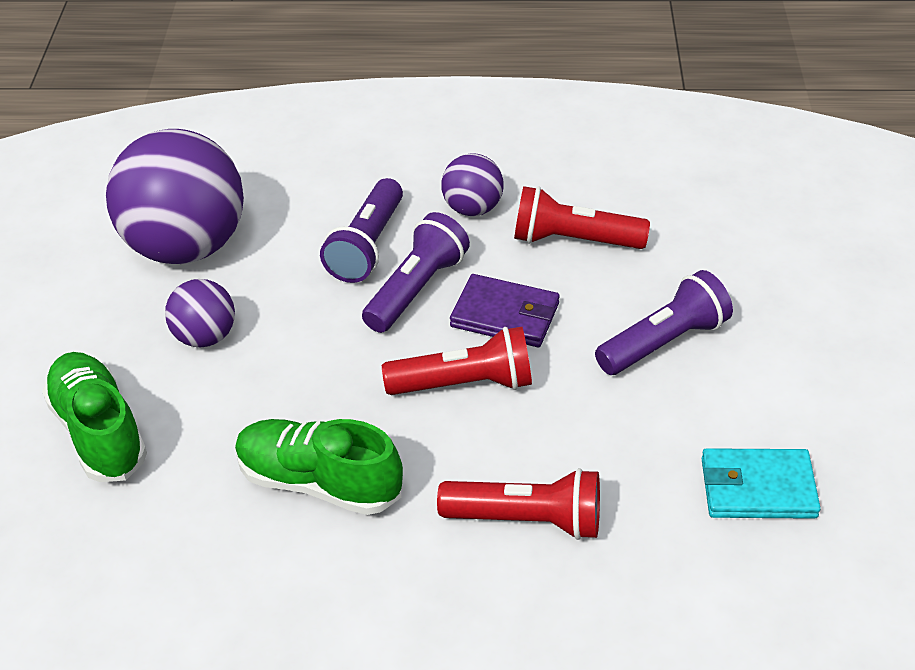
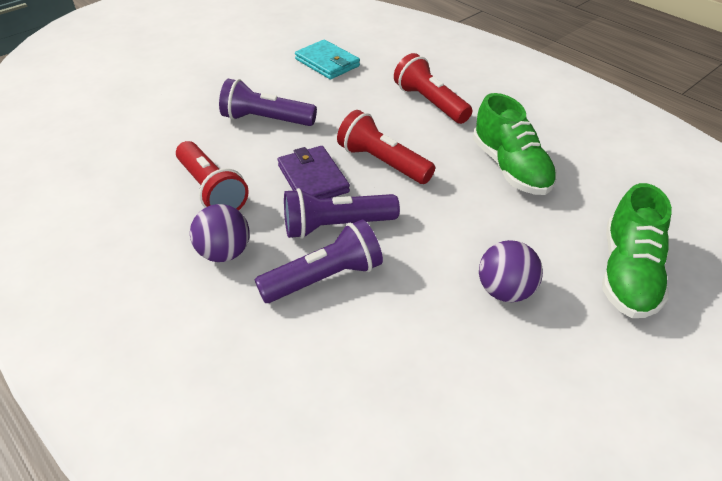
camera: 135 degrees left, 0 degrees up
purple ball [106,129,244,264] -> none

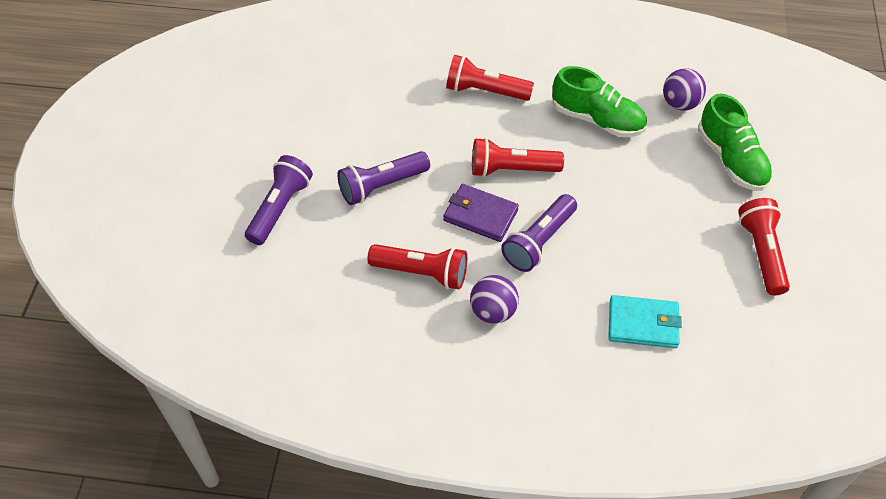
camera: 40 degrees left, 10 degrees up
purple flashlight [255,219,383,303] -> purple flashlight moved to [245,155,313,245]
turquoise wallet [295,39,360,79] -> turquoise wallet moved to [608,295,682,348]
purple ball [479,240,543,302] -> purple ball moved to [663,68,706,111]
none -> red flashlight [738,198,790,295]

